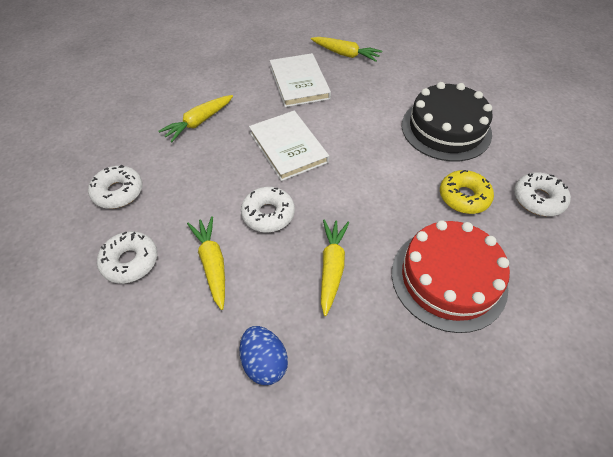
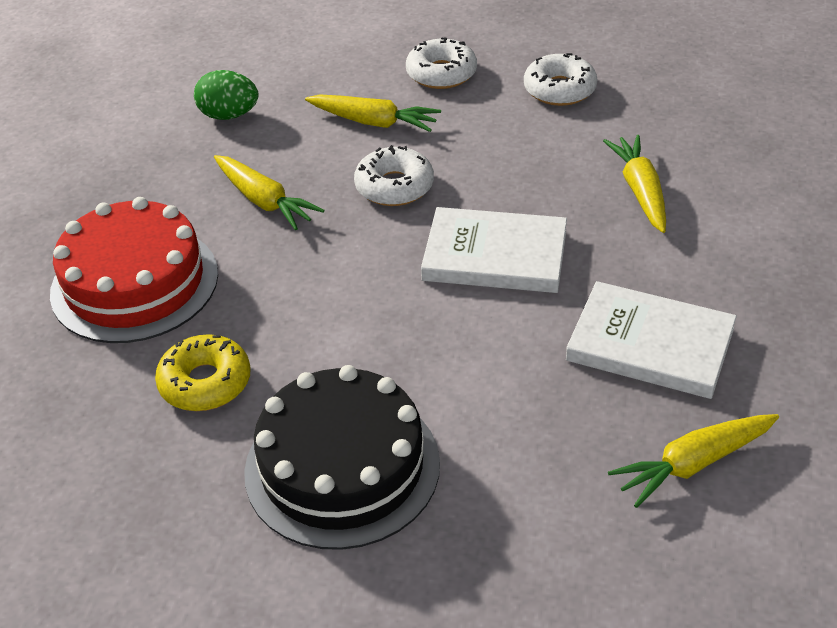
camera: 130 degrees right, 10 degrees down
blue egg [240,326,288,385] -> green egg [194,70,258,120]
white donut [514,172,571,216] -> none

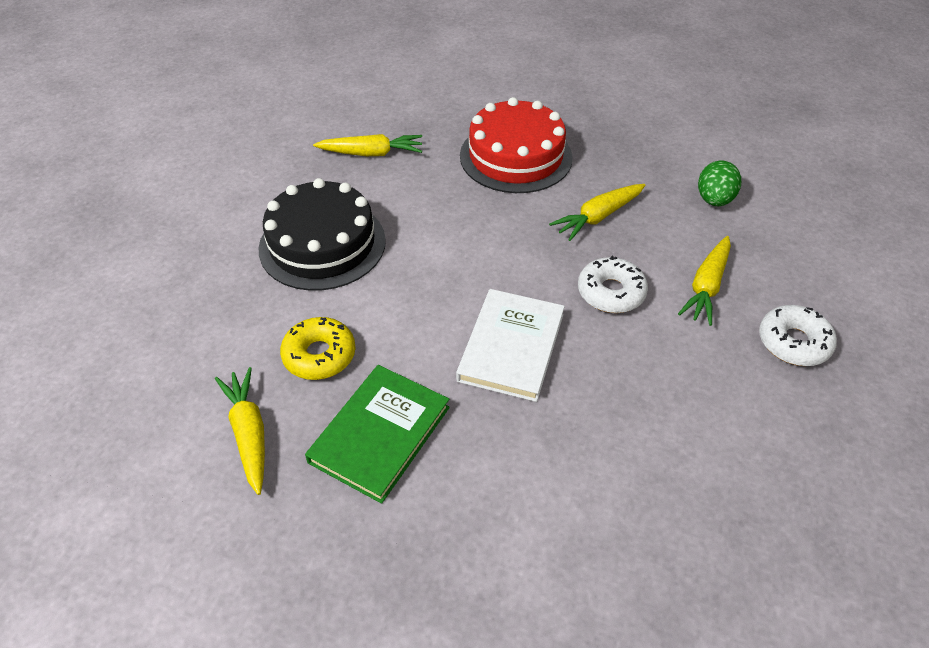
camera: 95 degrees right, 5 degrees up
yellow donut [155,334,251,411] -> yellow donut moved to [280,317,356,380]
white donut [524,53,597,106] -> none
white book [566,281,737,399] -> green book [305,365,450,504]
yellow carrot [603,135,666,233] -> yellow carrot moved to [313,134,422,156]

